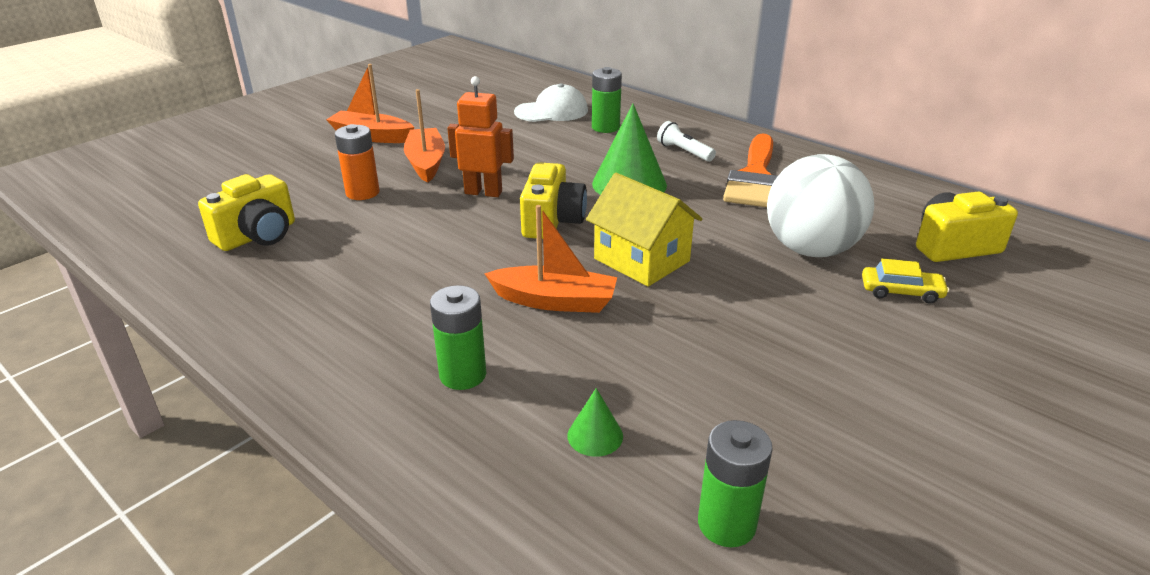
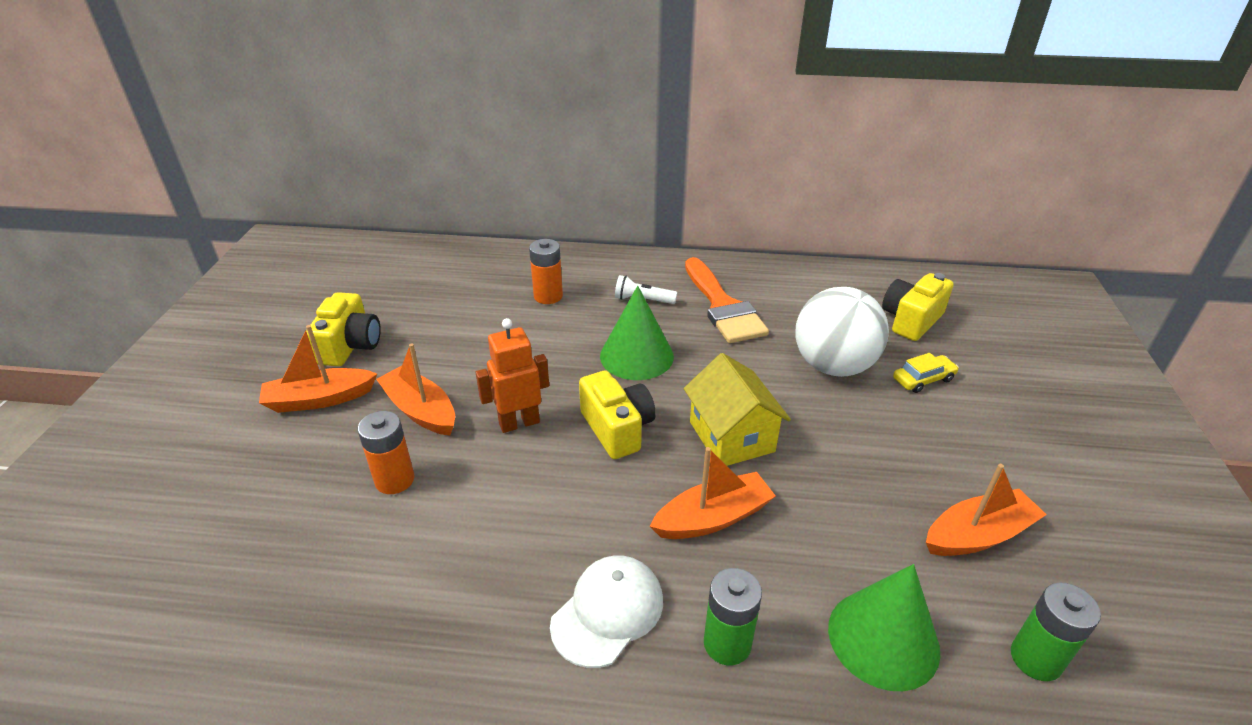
camera: 35 degrees left, 5 degrees up
yellow camera [198,174,295,251] -> yellow camera moved to [306,292,381,366]
white cap [514,83,588,122] -> white cap moved to [550,555,663,668]
green cone [567,388,623,457] -> green cone [828,564,940,691], size x2.11
yellow house [586,173,702,287] -> yellow house turned 60 degrees clockwise [684,353,791,466]
green battery [592,67,622,133] -> orange battery [529,239,563,304]
none -> orange boat [926,464,1047,556]

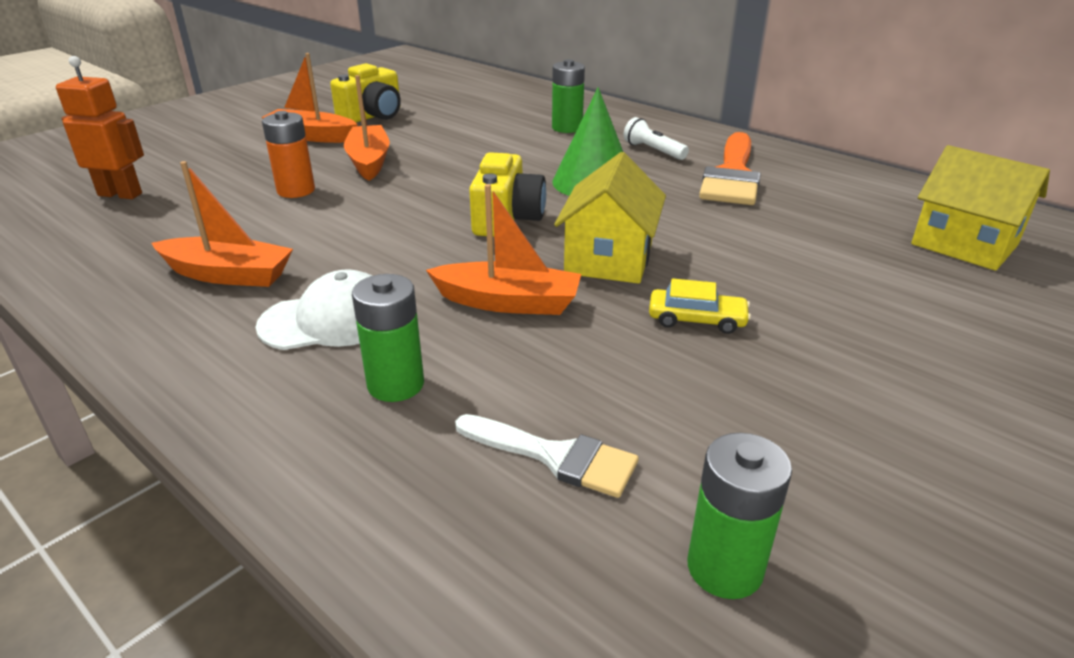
camera: 35 degrees right, 5 degrees down
orange robot [475,318,549,433] -> orange robot moved to [56,56,144,199]
orange battery [529,239,563,304] -> green battery [552,59,585,133]
white ball [795,287,889,377] -> none
green cone [828,564,940,691] -> white brush [455,414,639,498]
yellow camera [882,273,954,341] -> yellow house [911,145,1050,271]
yellow car [893,353,959,393] -> yellow car moved to [649,278,751,334]
orange boat [926,464,1047,556] -> orange boat moved to [151,161,293,287]

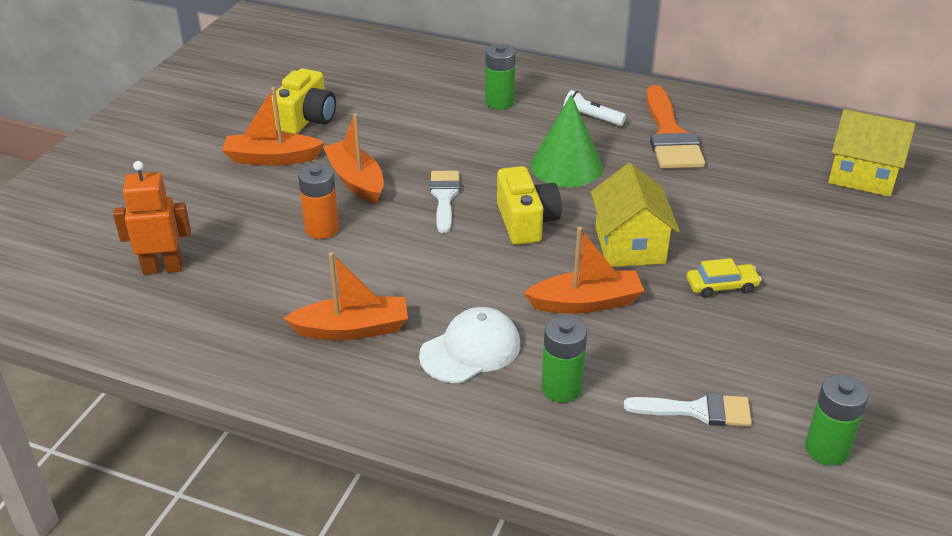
camera: 20 degrees left, 5 degrees up
none -> white brush [430,171,460,233]

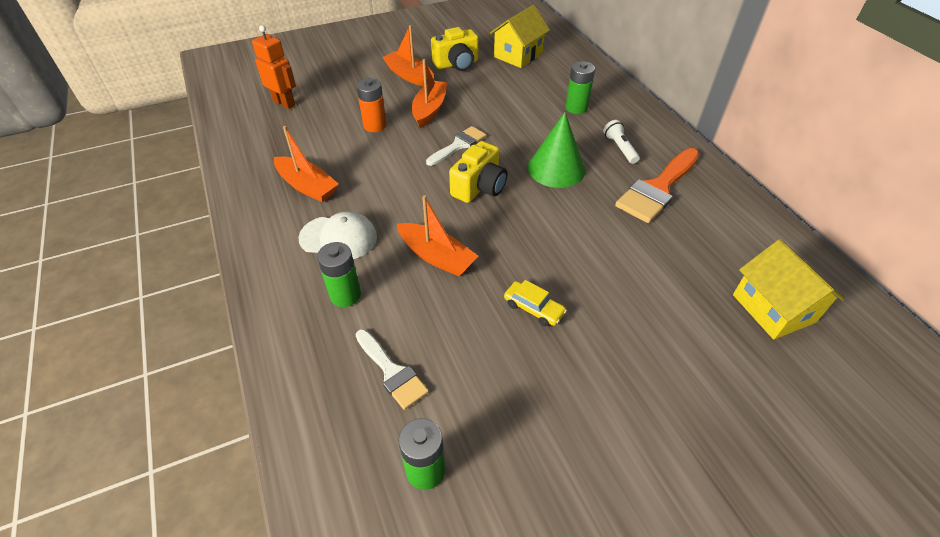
camera: 45 degrees right, 10 degrees up
yellow house [591,163,680,267] -> yellow house moved to [490,5,550,68]

